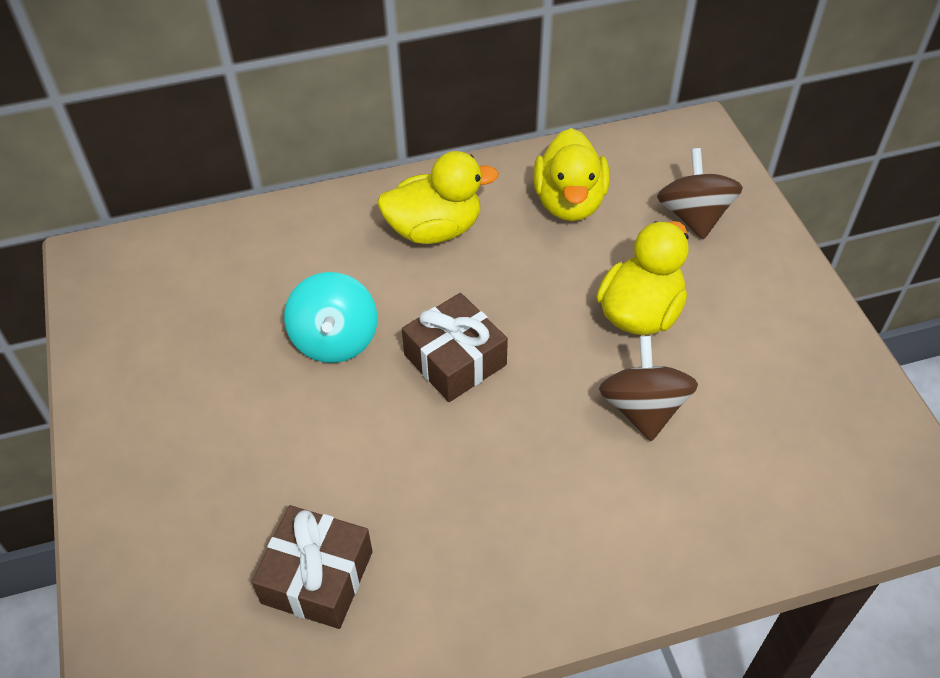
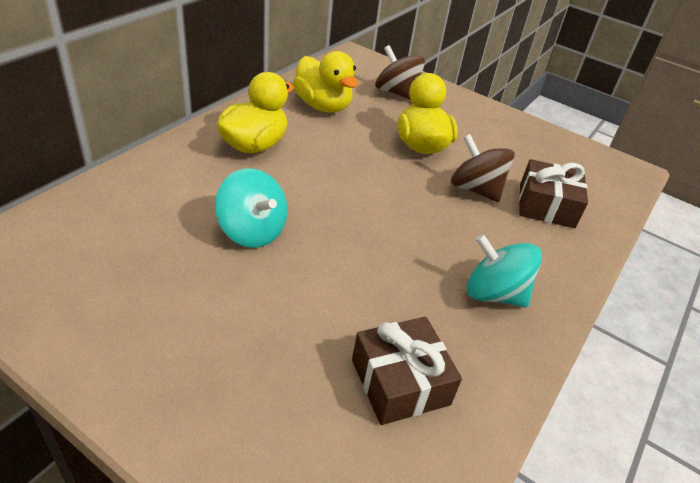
camera: 45 degrees left, 10 degrees down
brown gift [402,293,508,402] -> brown gift moved to [519,159,588,228]
none -> turquoise spinning top [466,234,542,308]

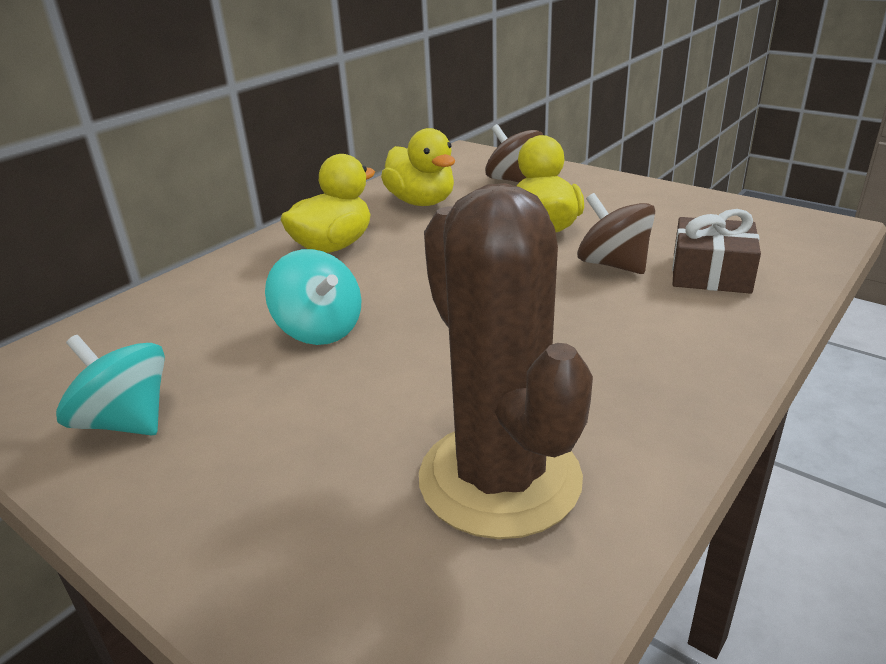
camera: 10 degrees right, 10 degrees down
brown gift [352,317,462,425] -> brown cactus [419,183,593,539]
turquoise spinning top [466,234,542,308] -> turquoise spinning top moved to [56,335,165,436]

